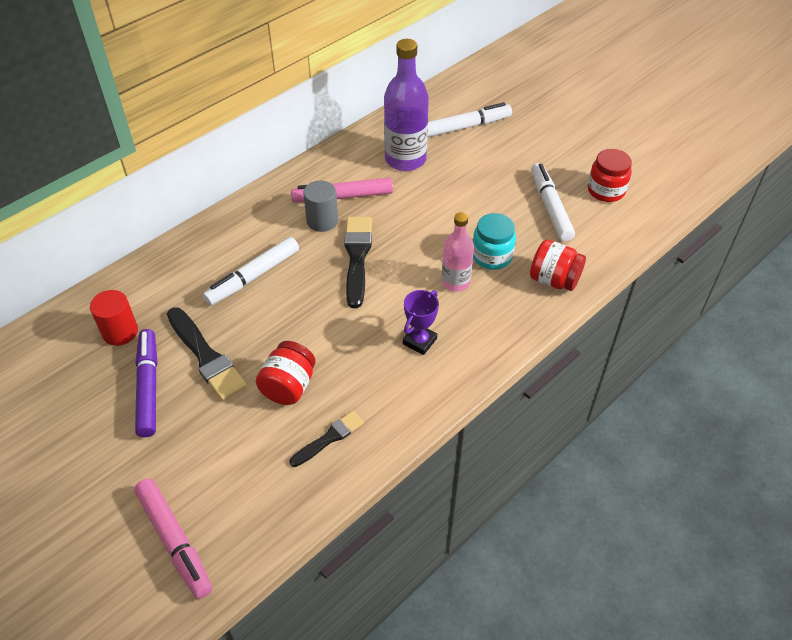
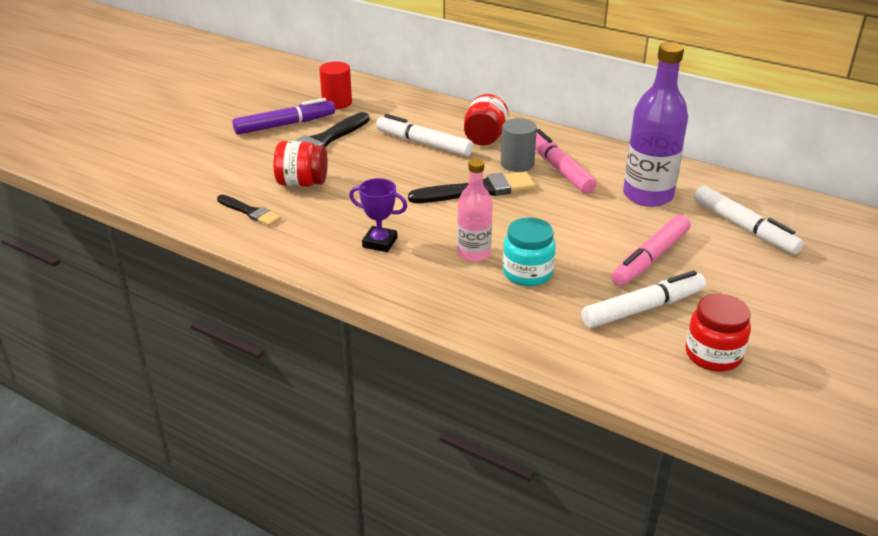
camera: 75 degrees right, 15 degrees down
pink marker [134,478,212,599] -> pink marker moved to [612,215,691,286]
red jar [530,240,586,291] -> red jar moved to [464,94,508,146]

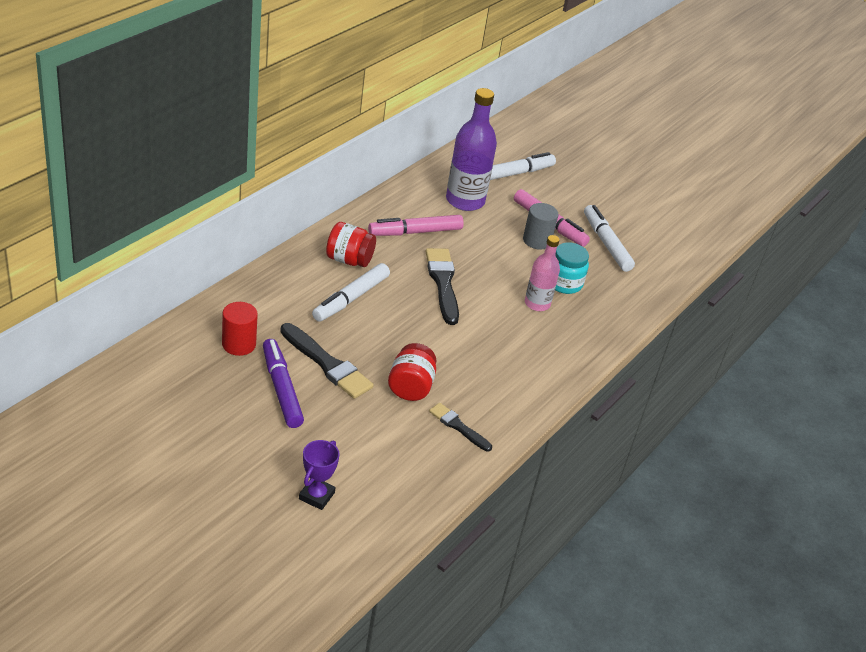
camera: 90 degrees left, 5 degrees up
black brush [217,195,281,226] -> black brush turned 90 degrees counterclockwise [429,403,492,452]
purple trophy [349,178,407,252] -> purple trophy moved to [299,440,340,510]
grey cylinder [501,118,537,172] -> grey cylinder moved to [523,203,558,250]
red jar [686,294,751,372] -> none

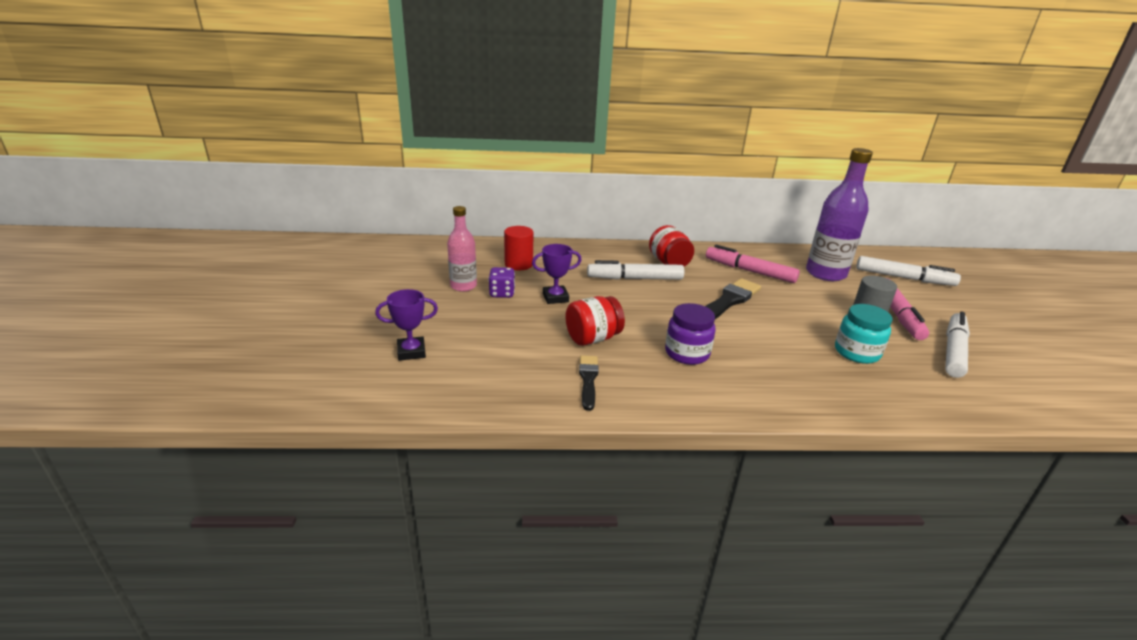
camera: 55 degrees right, 10 degrees down
purple marker [263,339,304,428] -> purple dice [488,267,515,298]
black brush [280,323,374,399] -> purple trophy [532,244,582,304]
pink bottle [525,235,560,311] -> pink bottle moved to [447,206,477,292]
none -> purple jar [665,303,716,365]

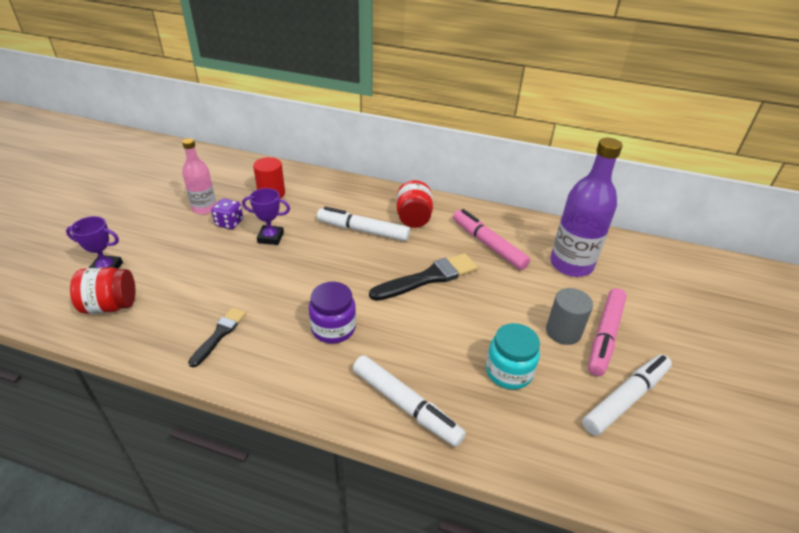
camera: 20 degrees right, 10 degrees up
red jar [565,296,625,346] -> red jar moved to [70,267,135,314]
white marker [856,256,961,286] -> white marker moved to [353,355,466,447]

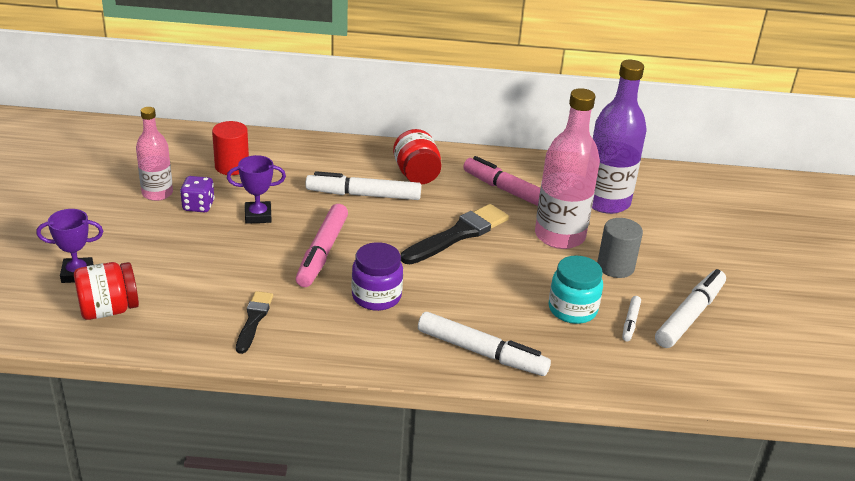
camera: 15 degrees left, 5 degrees down
pink marker [588,288,627,376] -> pink marker moved to [296,204,348,287]
none -> pink bottle [535,88,600,249]
none -> white marker [622,296,641,342]

